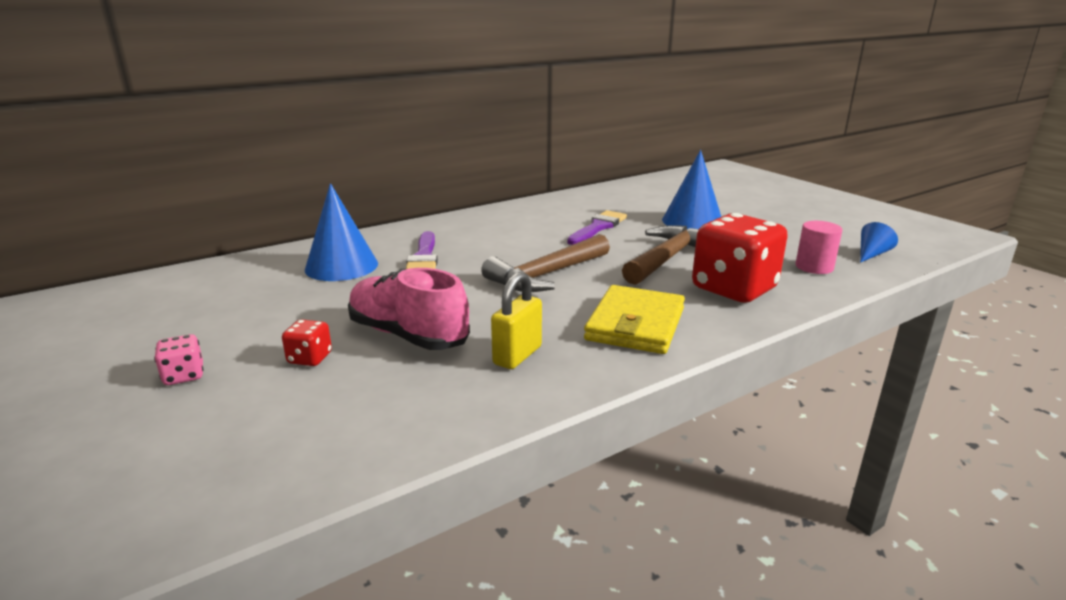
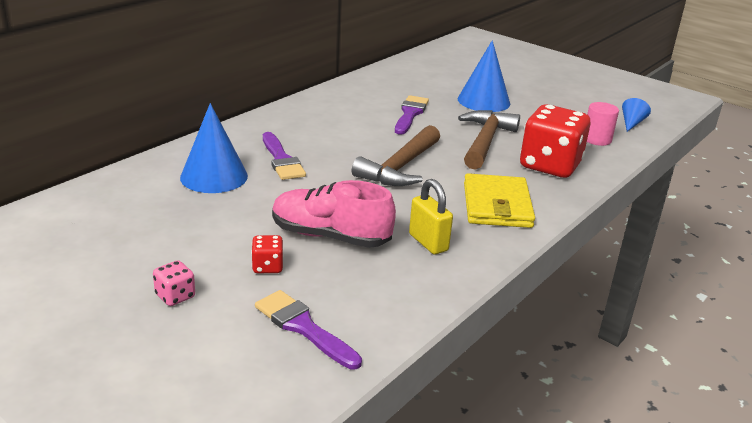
camera: 20 degrees left, 5 degrees up
yellow padlock [491,272,542,369] -> yellow padlock turned 45 degrees counterclockwise [409,179,453,254]
none -> purple brush [255,290,362,370]

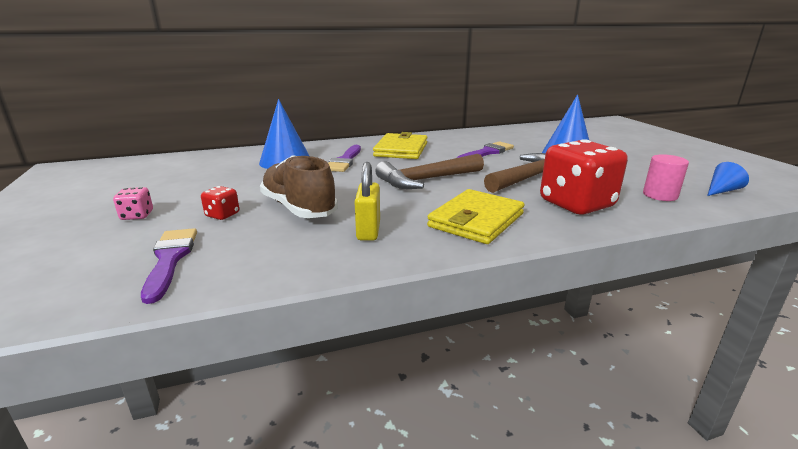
camera: 35 degrees right, 5 degrees down
pink shoe [272,180,396,248] -> brown shoe [260,155,338,218]
none -> yellow wallet [373,132,428,159]

